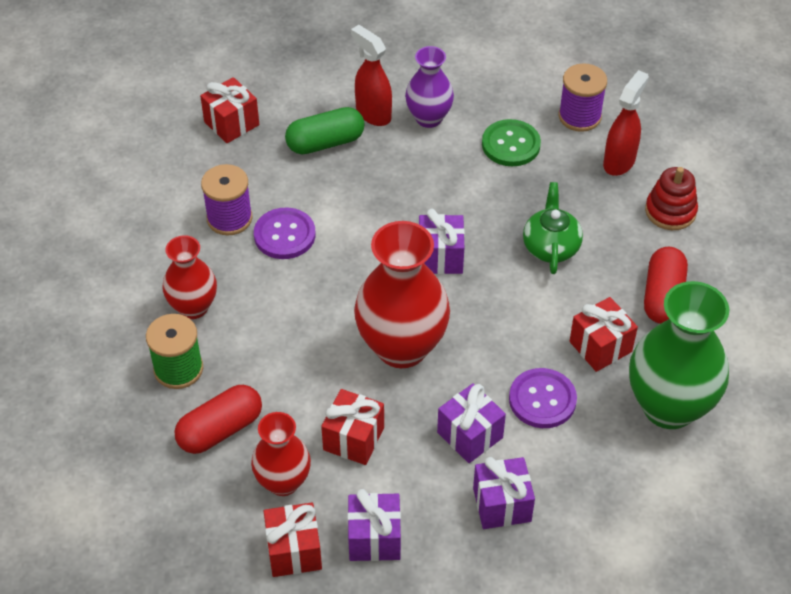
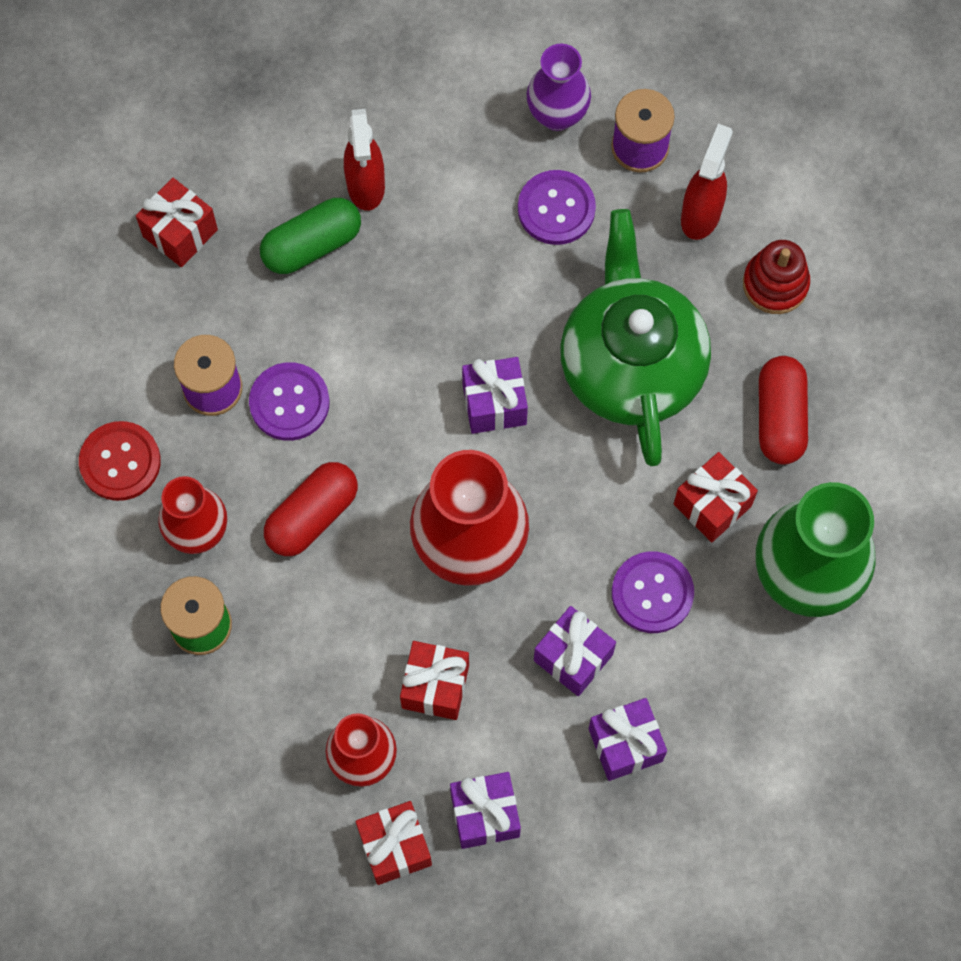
camera: 10 degrees left, 20 degrees up
red capsule [174,385,262,454] -> red capsule moved to [264,462,358,556]
red spray bottle [351,25,392,126] -> red spray bottle turned 135 degrees counterclockwise [344,109,385,211]
purple vase [405,46,454,128] -> purple vase moved to [526,44,591,131]
green button [482,119,541,166] -> purple button [518,170,596,245]
green teapot [523,182,583,274] -> green teapot [560,209,711,466], size x1.95
none -> red button [79,421,161,501]

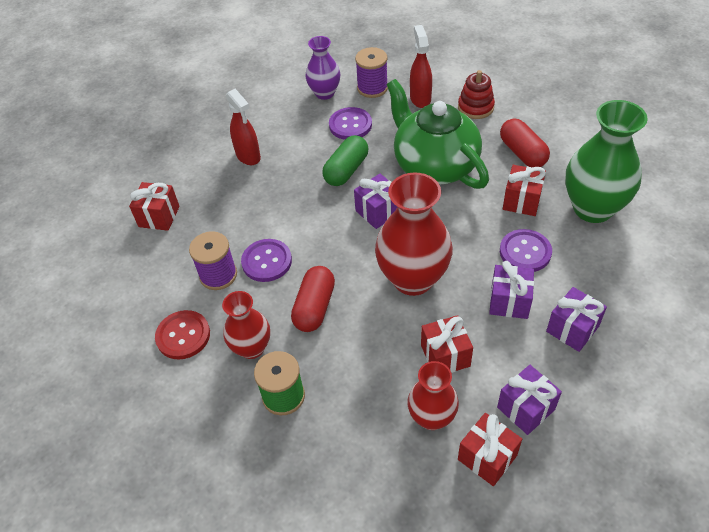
camera: 25 degrees left, 20 degrees down
green capsule [260,198,361,274] -> green capsule moved to [322,135,368,186]

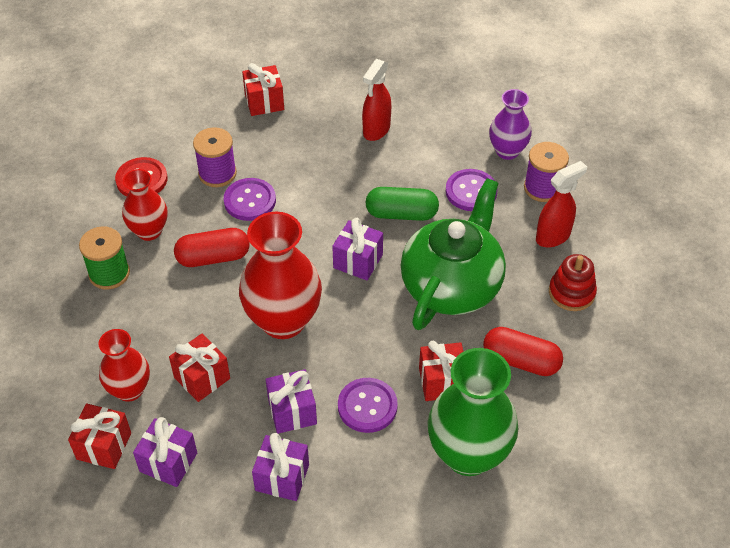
camera: 60 degrees right, 0 degrees up
red capsule [500,118,550,167] -> red capsule turned 75 degrees clockwise [483,327,563,376]

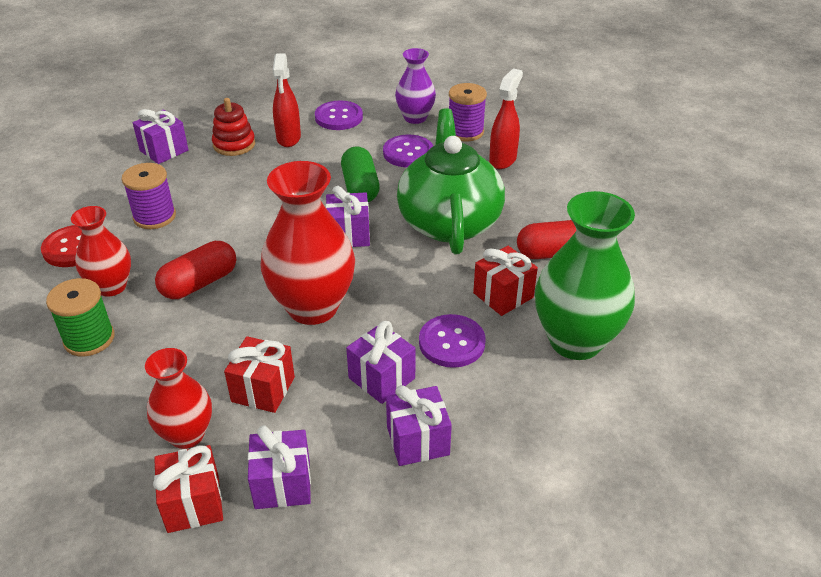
camera: 30 degrees left, 10 degrees down
purple button [224,178,276,221] -> purple button moved to [315,100,363,130]
red gift [242,63,284,116] -> purple gift [133,109,188,164]
green capsule [366,187,439,221] -> green capsule turned 75 degrees counterclockwise [341,146,380,202]
red stacking toy [549,254,597,311] -> red stacking toy moved to [212,98,255,156]

